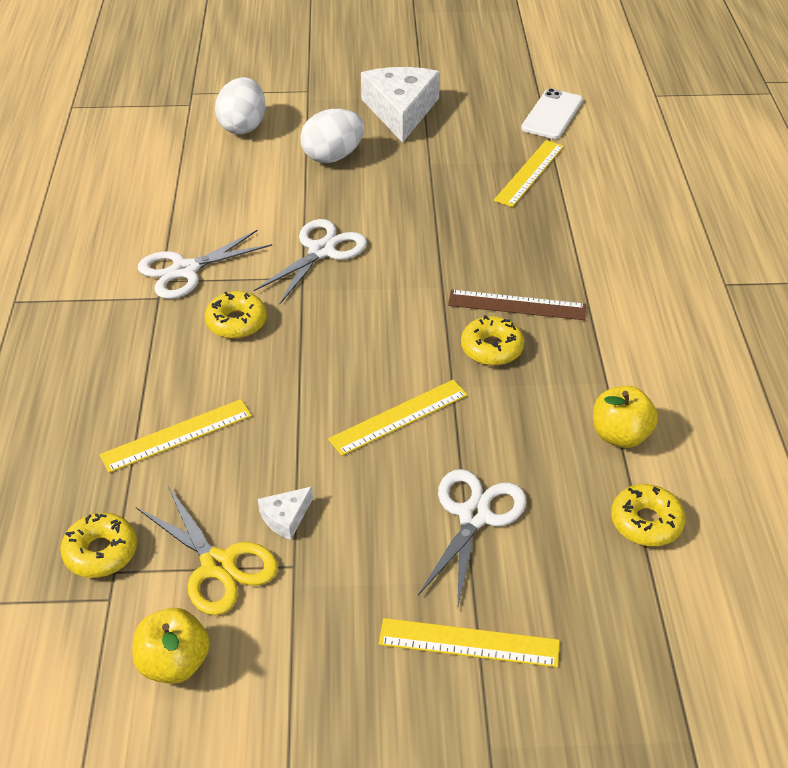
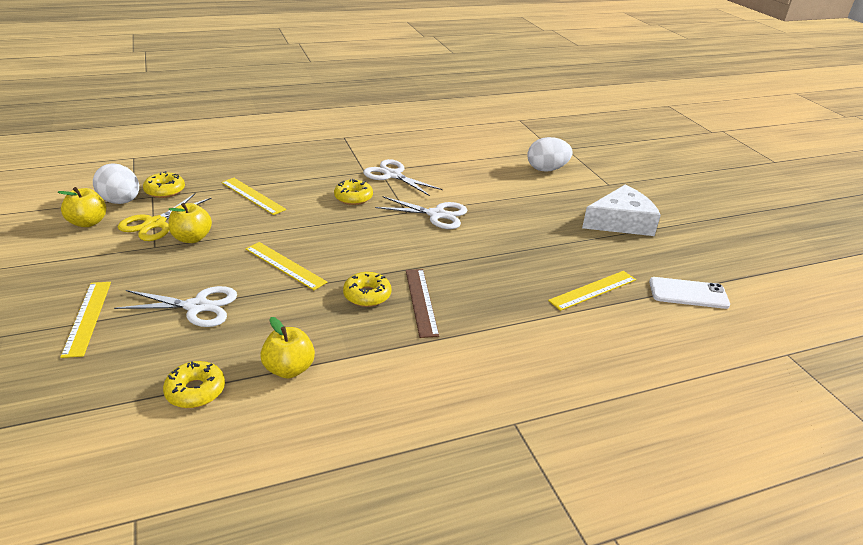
camera: 70 degrees right, 10 degrees down
white cheese [258,487,313,540] -> yellow apple [168,203,212,243]
white egg [300,109,364,163] -> white egg moved to [93,164,139,204]
yellow ruler [494,140,564,207] -> yellow ruler turned 45 degrees counterclockwise [548,271,636,311]

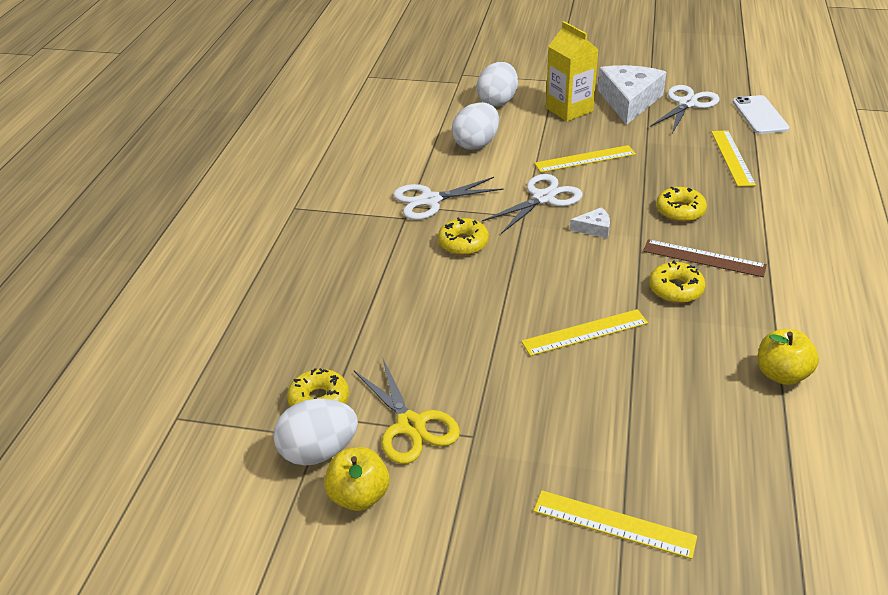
camera: 55 degrees left, 5 degrees up
white scissors [114,286,237,327] -> white scissors moved to [650,85,720,133]
yellow donut [163,361,225,408] -> yellow donut moved to [656,187,707,222]
yellow apple [168,203,212,243] -> none
yellow ruler [221,178,286,215] -> yellow ruler moved to [534,145,636,173]
white phone [649,277,730,309] -> white phone turned 45 degrees counterclockwise [733,95,790,134]
none -> white egg [452,102,499,150]
none -> yellow carton [546,21,599,121]
none -> white cheese [570,207,610,238]

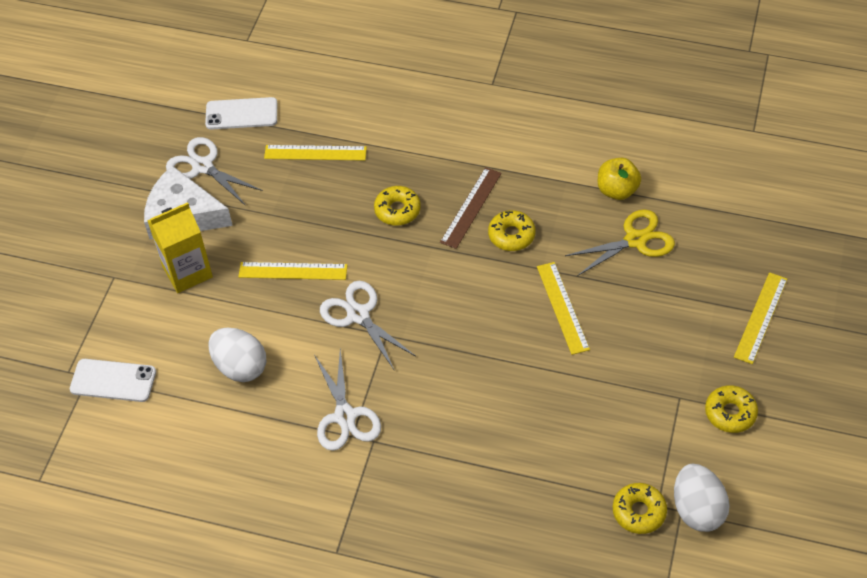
camera: 85 degrees left, 15 degrees up
yellow apple [324,447,389,511] -> none
yellow scissors [354,359,460,464] -> yellow scissors moved to [565,209,675,276]
yellow donut [438,217,489,255] -> yellow donut moved to [705,385,758,433]
white egg [476,62,518,107] -> none
yellow ruler [534,145,636,173] -> yellow ruler turned 75 degrees counterclockwise [238,262,347,280]
white cheese [570,207,610,238] -> none
none -> white phone [70,359,156,402]

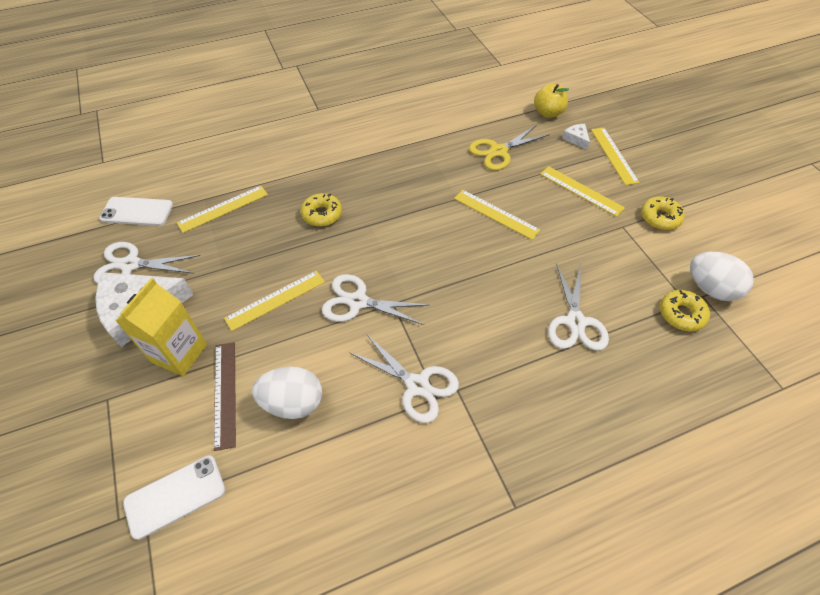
camera: 40 degrees left, 0 degrees up
white phone [205,97,277,130] -> white phone turned 45 degrees clockwise [99,197,173,226]
brown ruler [440,167,502,249] -> brown ruler moved to [214,342,236,451]
yellow donut [488,210,536,251] -> none
yellow scissors [565,209,675,276] -> yellow scissors turned 150 degrees counterclockwise [469,125,550,170]
yellow apple [598,158,641,200] -> yellow apple moved to [534,83,569,118]
none -> yellow ruler [540,166,625,217]
none -> white scissors [548,263,609,350]
none -> white cheese [562,124,590,150]

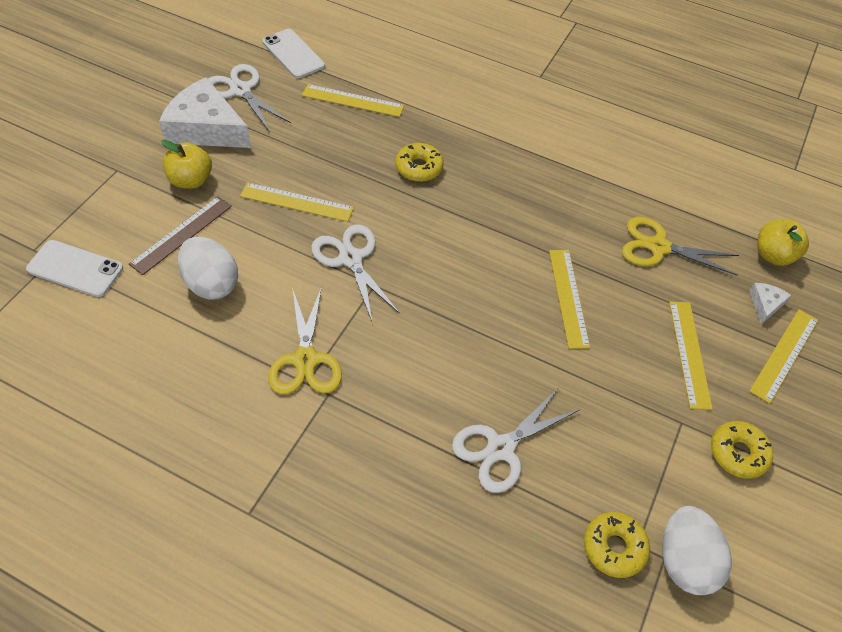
camera: 45 degrees right, 0 degrees up
yellow carton [116,278,207,376] -> yellow apple [161,139,212,189]
white scissors [349,334,459,423] -> yellow scissors [268,287,342,394]

